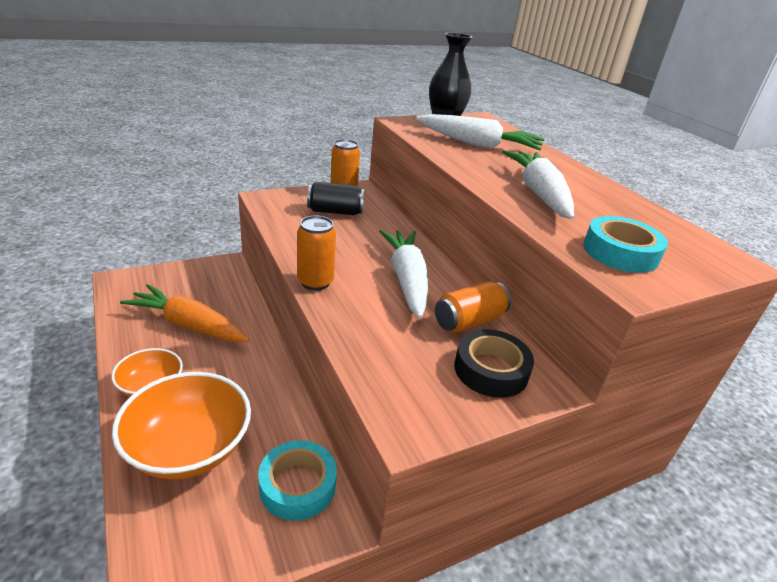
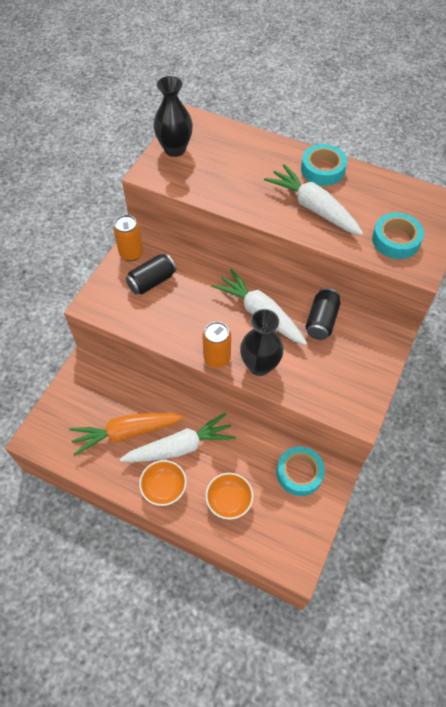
camera: 35 degrees left, 25 degrees up
orange bowl [112,372,251,479] -> orange bowl [206,473,253,520], size x0.58
white carrot [416,114,545,150] -> white carrot moved to [120,413,236,462]
orange can [435,281,511,333] -> black can [305,288,341,340]
black tape [454,329,534,398] -> none
none -> black vase [240,309,284,376]
none -> turquoise tape [301,144,347,186]

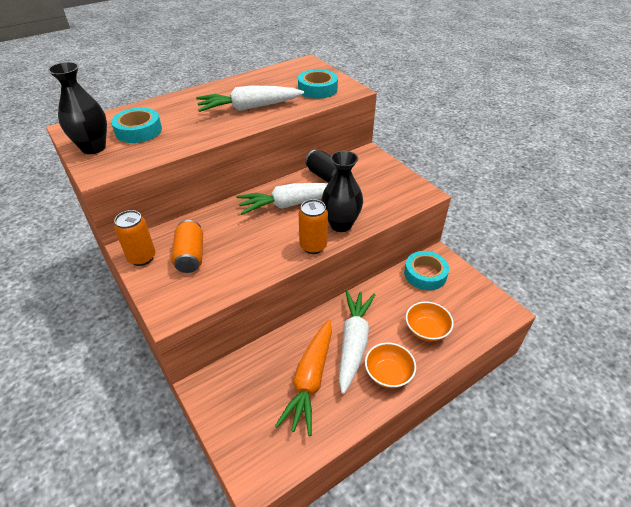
camera: 60 degrees left, 15 degrees down
black can [126,253,176,294] -> orange can [172,220,203,273]
turquoise tape [301,144,347,186] -> turquoise tape moved to [111,108,162,143]

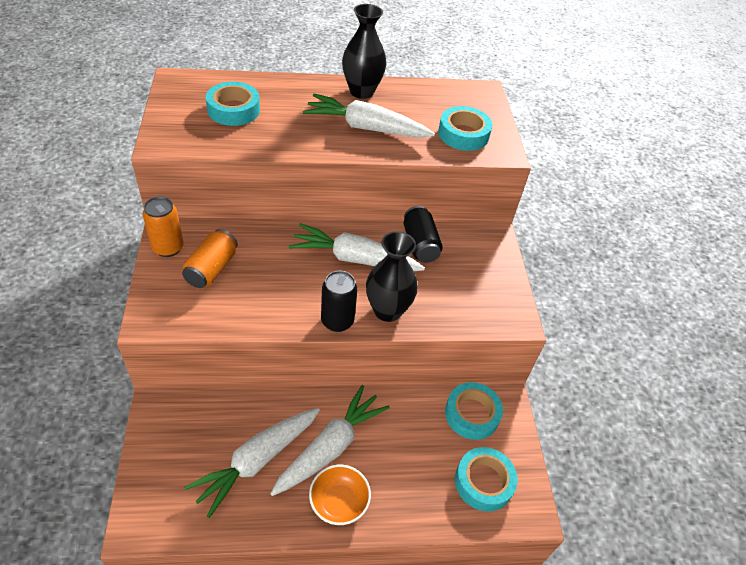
camera: 25 degrees right, 5 degrees up
black vase [48,62,107,154] -> black vase moved to [342,4,387,99]
orange carrot [275,320,332,436] -> white carrot [184,408,320,518]
orange can [299,199,328,254] -> black can [321,271,358,332]
orange bowl [406,301,454,341] -> none
none -> turquoise tape [455,447,518,512]

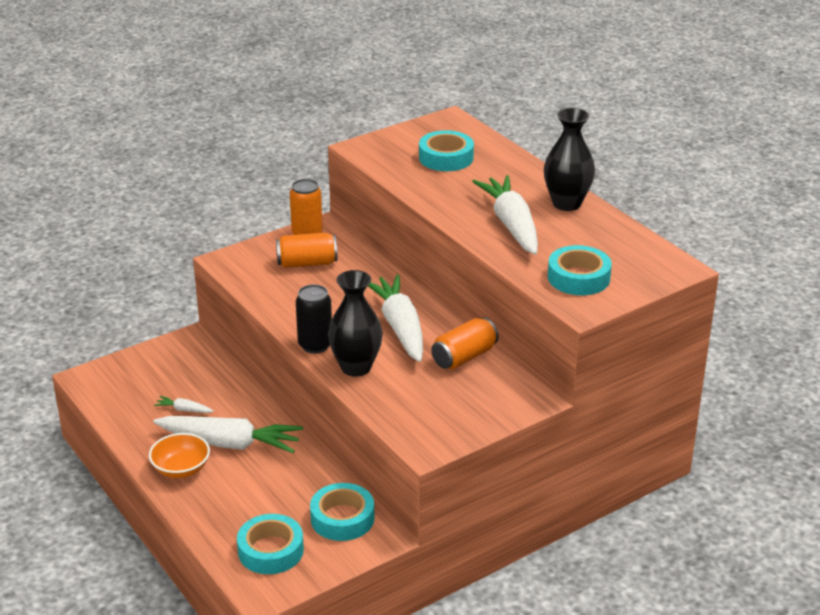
camera: 65 degrees right, 15 degrees down
white carrot [184,408,320,518] -> white carrot [154,396,213,413], size x0.42
black can [404,206,443,263] -> orange can [431,317,498,370]

